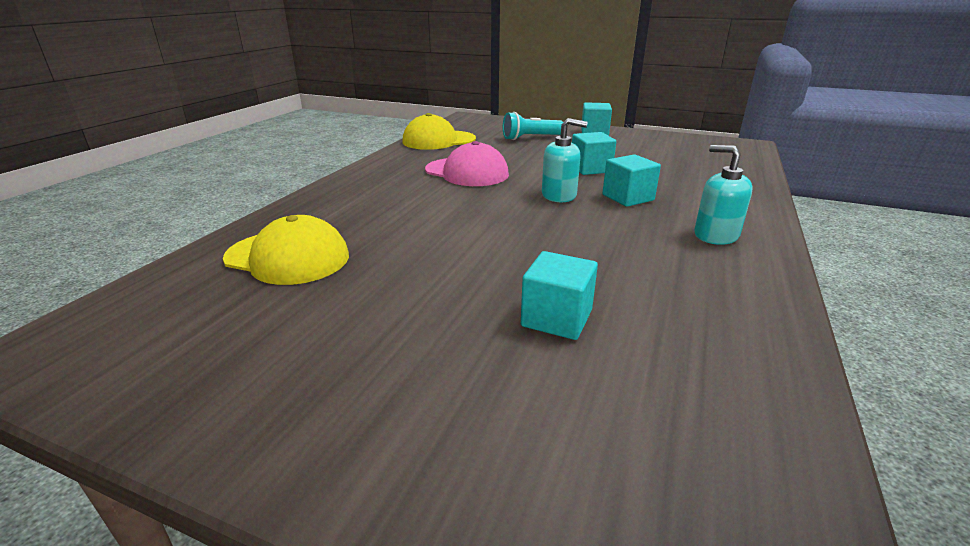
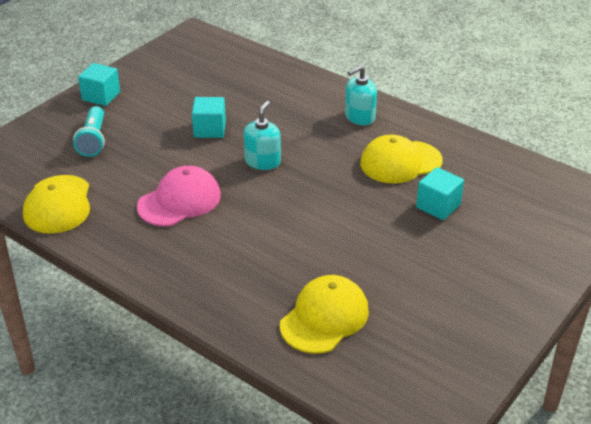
camera: 75 degrees left, 10 degrees up
turquoise cube [602,154,661,207] -> none
none -> yellow cap [360,135,442,184]

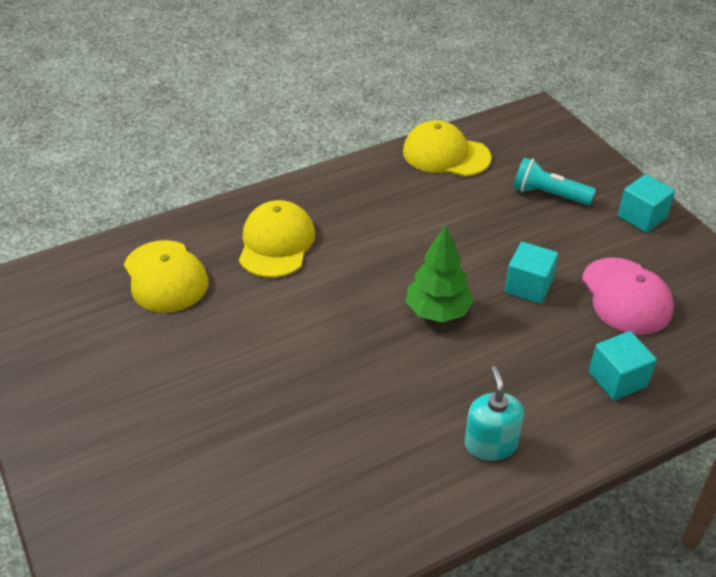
camera: 115 degrees right, 5 degrees up
pink cap [137,166,221,226] -> pink cap moved to [582,258,674,335]
turquoise soap dispenser [244,101,281,170] -> green tree [406,225,474,322]
yellow cap [360,135,442,184] -> yellow cap moved to [239,200,315,278]
turquoise cube [416,167,464,220] -> turquoise cube moved to [589,331,657,400]

